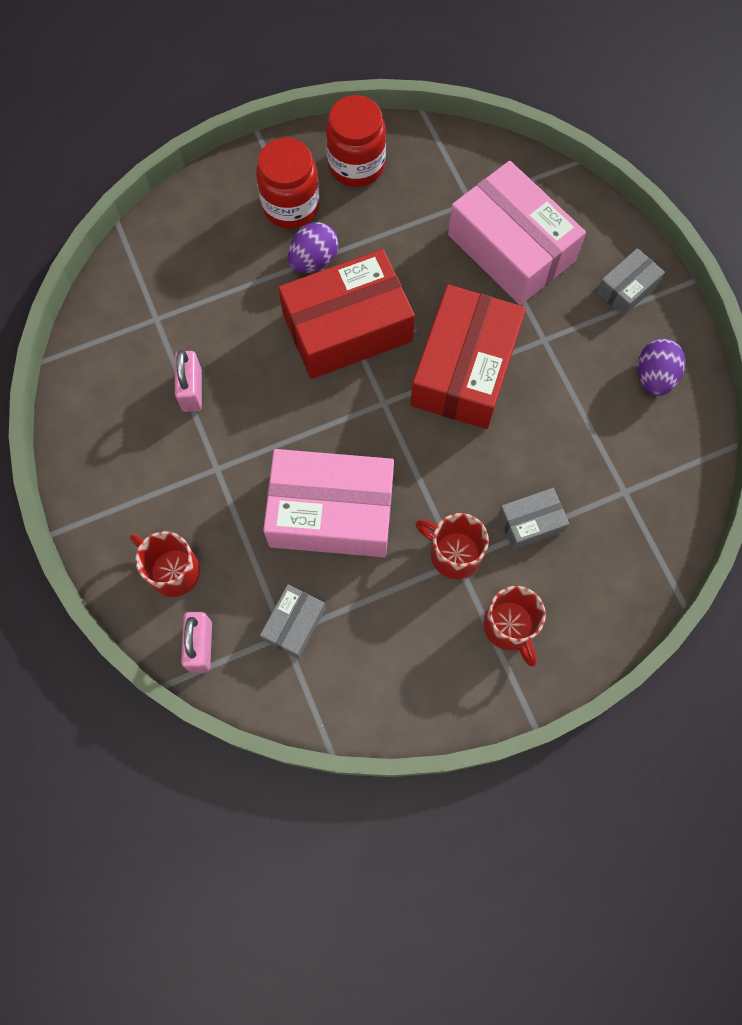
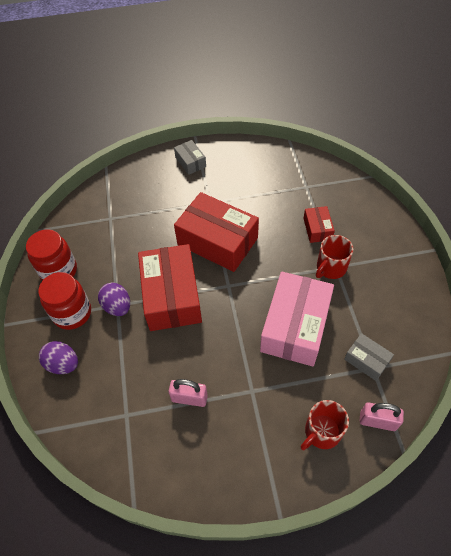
camera: 75 degrees left, 15 degrees down
pink box [448,161,586,305] -> none
red mug [483,586,546,667] -> none
grey box [498,488,569,550] -> red box [303,206,335,243]
purple egg [638,338,685,396] -> purple egg moved to [39,341,78,374]

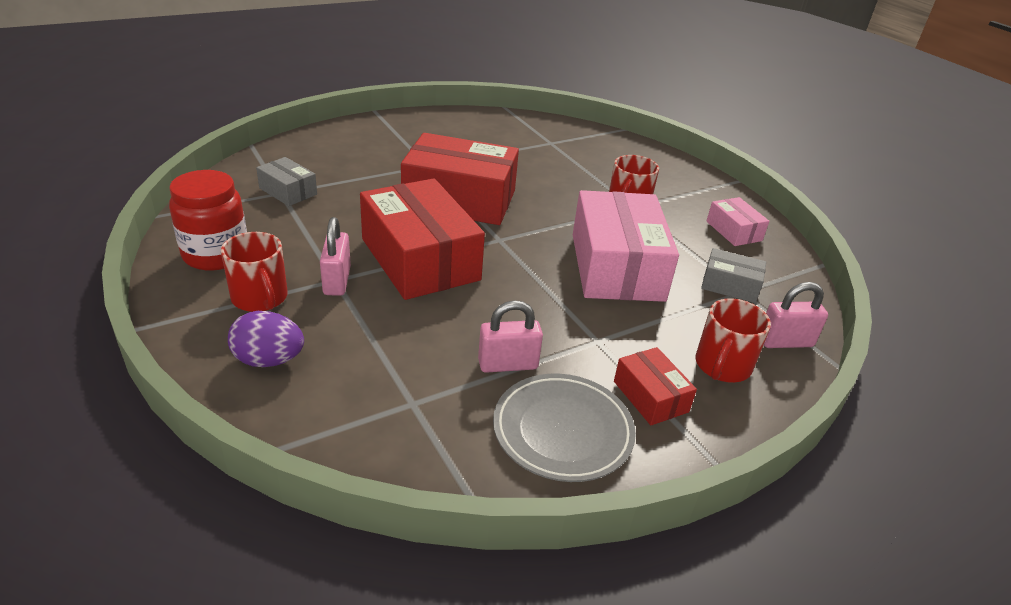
camera: 25 degrees left, 20 degrees down
red jar [38,272,91,330] -> red mug [221,232,288,312]
purple egg [98,283,130,316] -> pink padlock [320,217,351,296]
grey box [174,140,206,175] -> grey box moved to [256,157,317,206]
red box [303,206,335,243] -> red box moved to [614,347,697,425]
none -> grey plate [493,374,636,482]
none -> pink box [706,197,769,246]

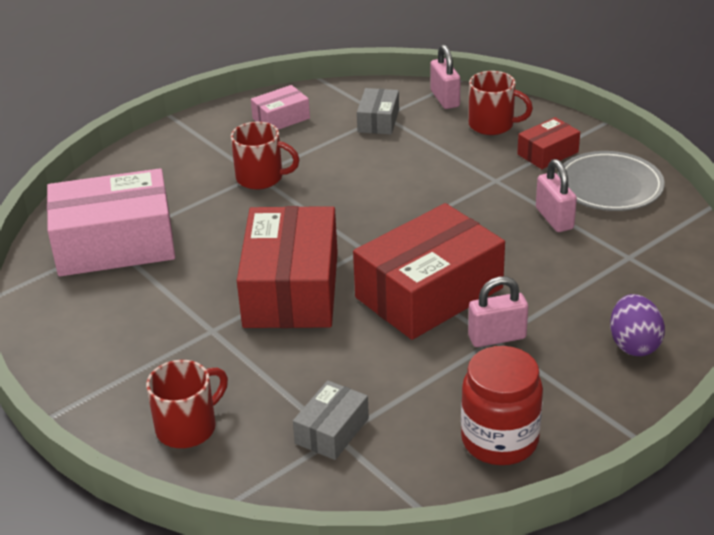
camera: 95 degrees left, 0 degrees up
red mug [221,232,288,312] -> red mug moved to [146,360,228,448]
pink box [573,190,679,302] -> pink box moved to [47,168,175,276]

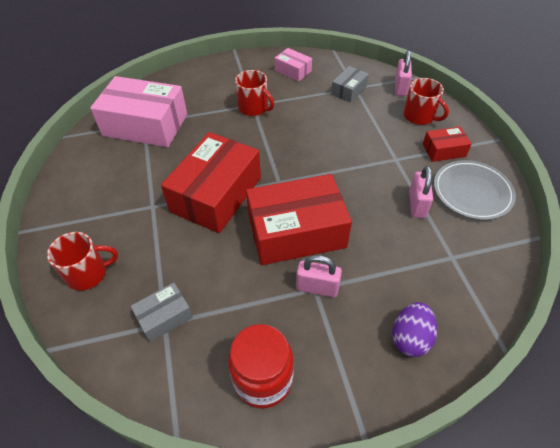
camera: 25 degrees right, 15 degrees up
pink box [251,85,310,130] -> pink box turned 45 degrees clockwise [275,48,312,81]

